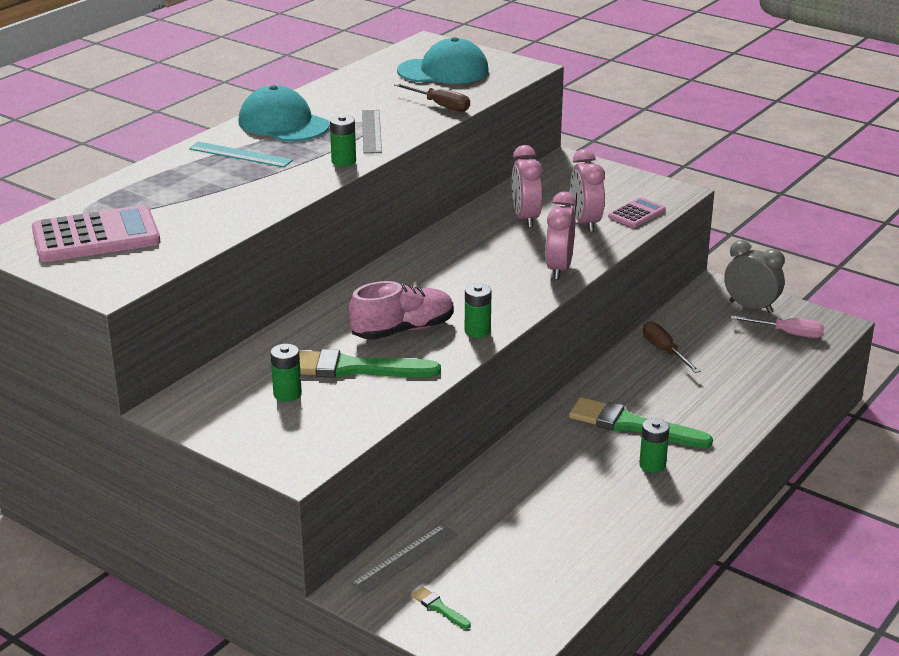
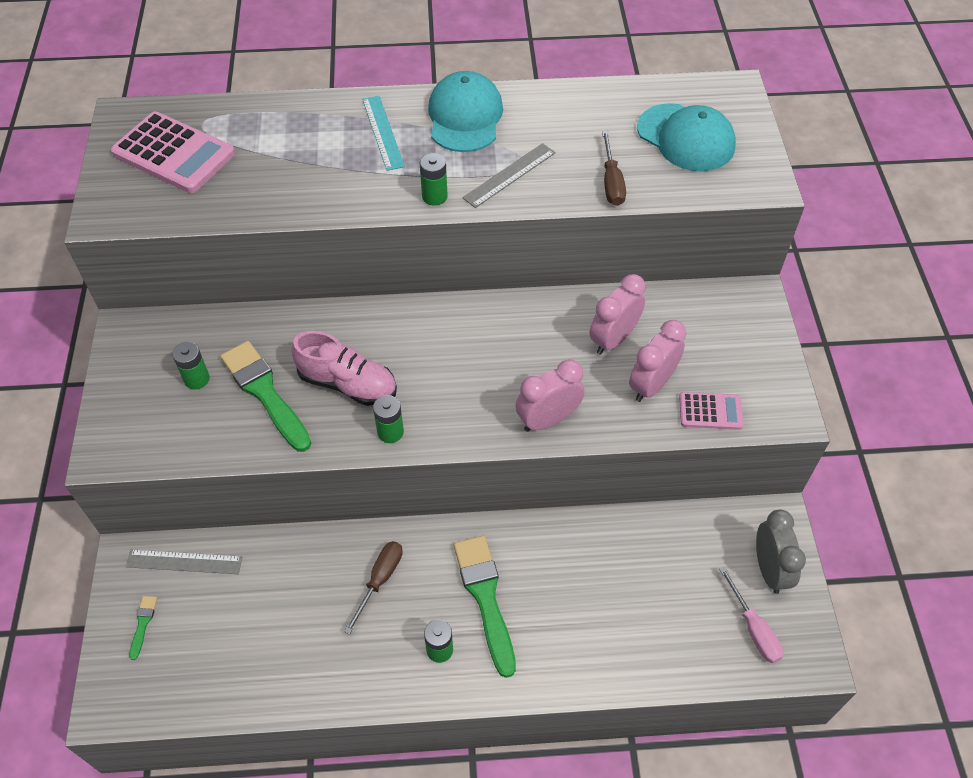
camera: 50 degrees right, 25 degrees up
brown screwdriver [643,322,700,373] -> brown screwdriver moved to [344,541,403,634]

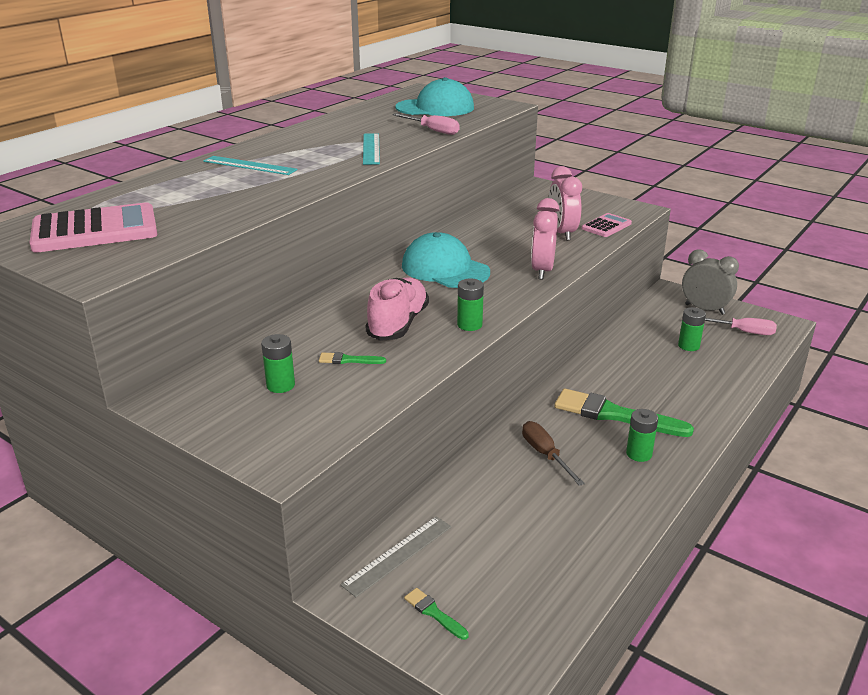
camera: 50 degrees left, 25 degrees down
green brush [220,341,312,452] -> green brush [319,352,386,364], size x0.44
pink shoe [291,331,397,406] -> pink shoe turned 45 degrees counterclockwise [365,277,429,341]
green battery [420,153,447,206] -> green battery moved to [678,307,706,351]
turquoise cap [428,71,503,152] -> turquoise cap moved to [402,232,490,288]
grey ruler [462,143,556,208] -> turquoise ruler [363,133,380,165]
pink clock [589,274,646,355] -> none
brown screwdriver [602,131,626,206] -> pink screwdriver [392,113,460,135]

